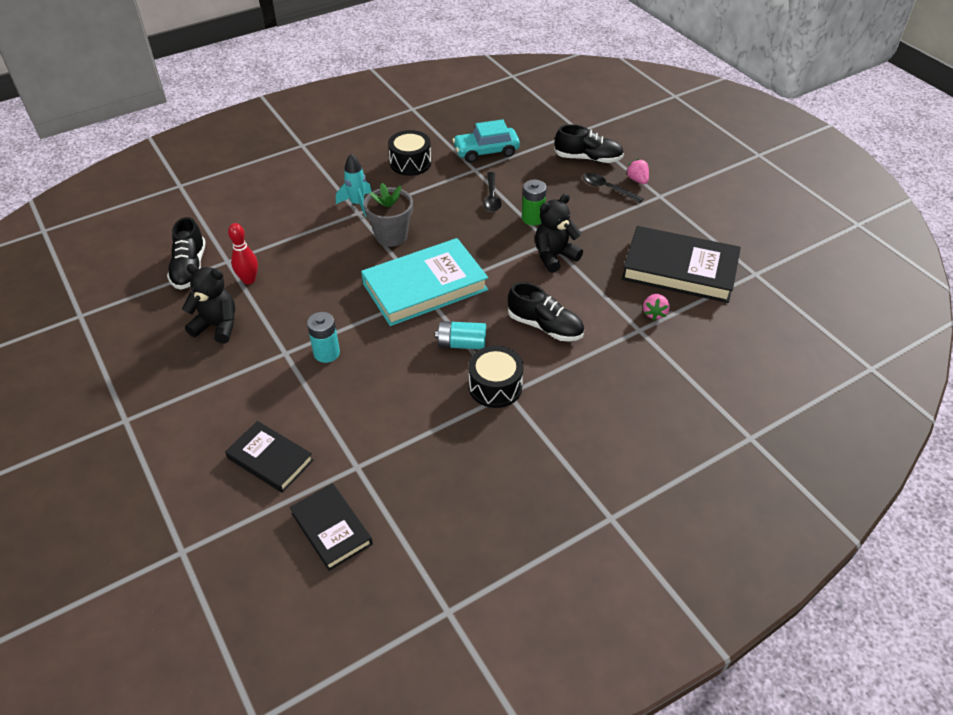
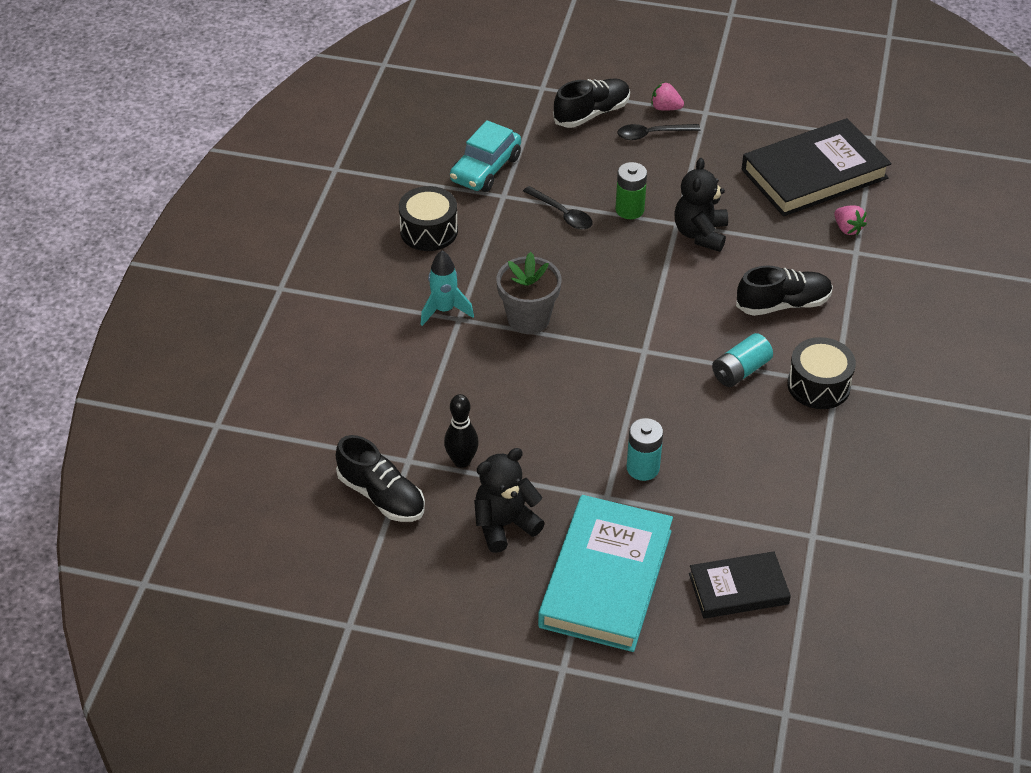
camera: 45 degrees left, 0 degrees up
red bowling pin [228,223,258,285] -> black bowling pin [444,394,479,468]
black book [290,483,373,571] -> none
turquoise book [361,238,488,326] -> turquoise book moved to [538,495,673,652]

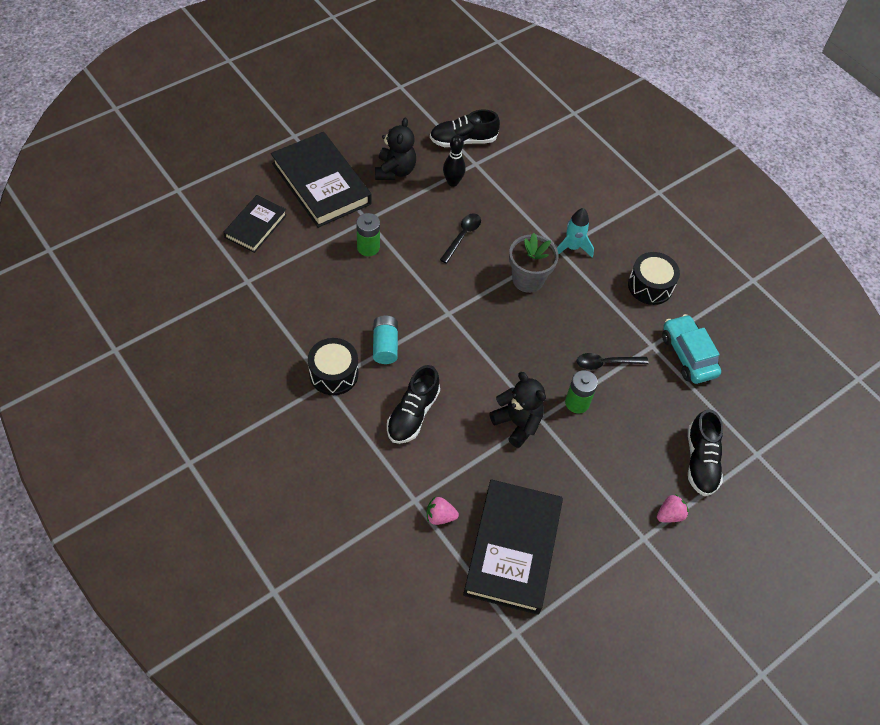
camera: 125 degrees right, 10 degrees up
turquoise book [538,495,673,652] -> black book [271,132,372,228]
black spoon [618,124,700,140] -> black spoon moved to [440,213,481,263]
turquoise battery [627,418,663,481] -> green battery [356,213,380,256]

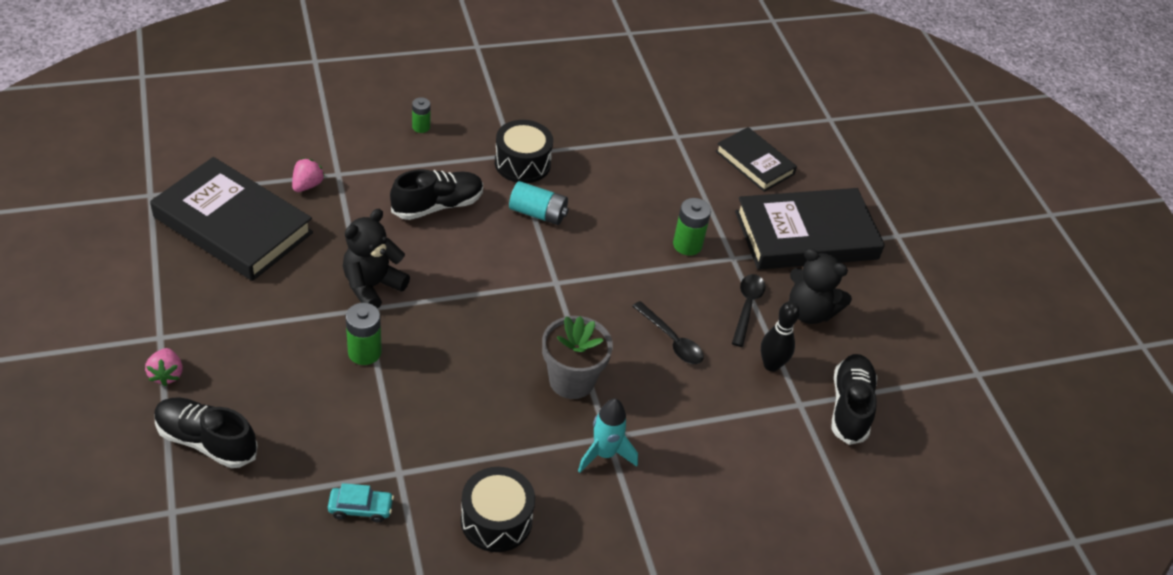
camera: 110 degrees right, 10 degrees down
black shoe [387,365,440,444] -> black shoe turned 105 degrees clockwise [390,169,483,220]
black teddy bear [490,372,546,448] -> black teddy bear turned 150 degrees clockwise [343,209,410,309]
black spoon [577,353,649,370] -> black spoon moved to [732,274,765,347]
turquoise car [662,314,721,384] -> turquoise car [328,483,394,523], size x0.56
none -> green battery [412,97,431,133]

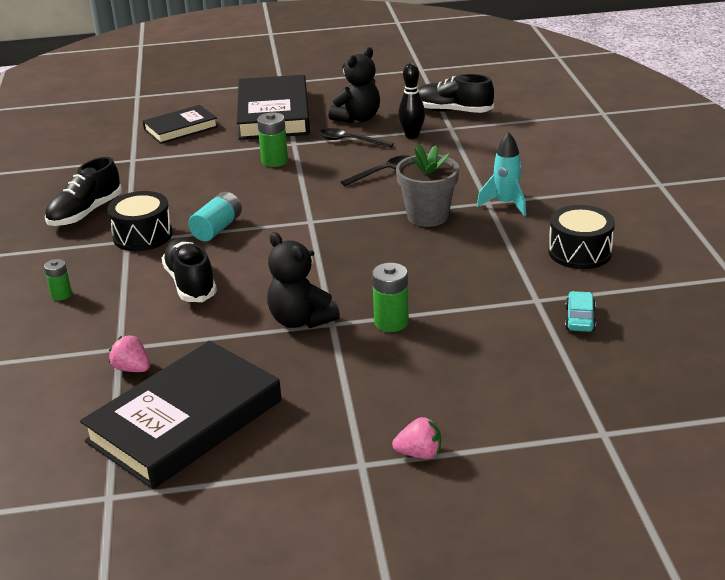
camera: 75 degrees left, 15 degrees down
black shoe [154,398,258,468] -> black shoe moved to [45,157,122,226]

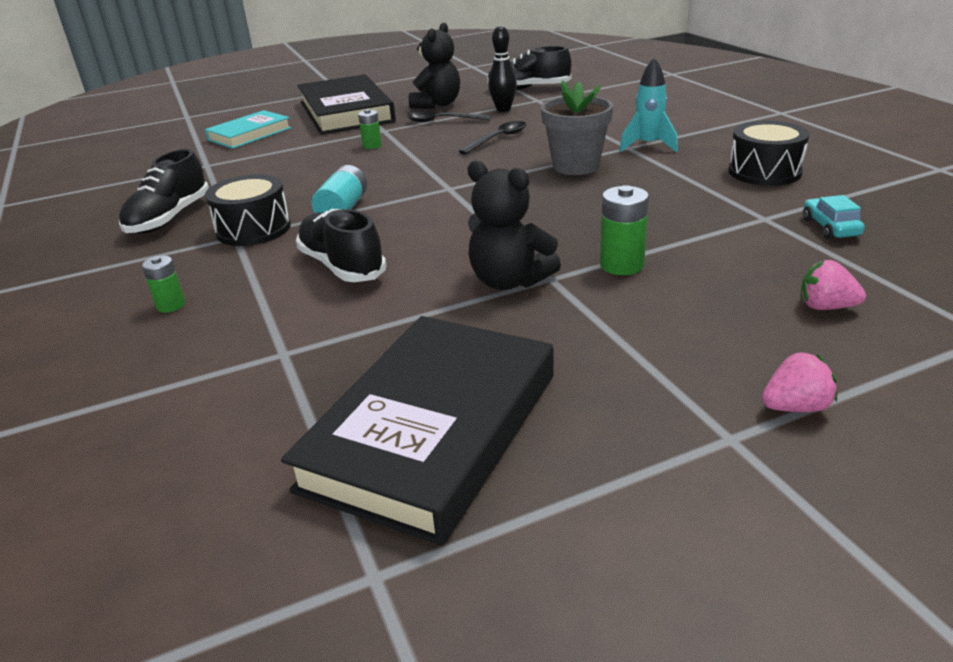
camera: 15 degrees left, 0 degrees up
pink strawberry [109,335,150,372] -> pink strawberry moved to [801,260,866,310]
black book [143,105,218,144] -> turquoise book [205,110,291,149]
green battery [257,112,288,167] -> green battery [358,109,382,149], size x0.64

